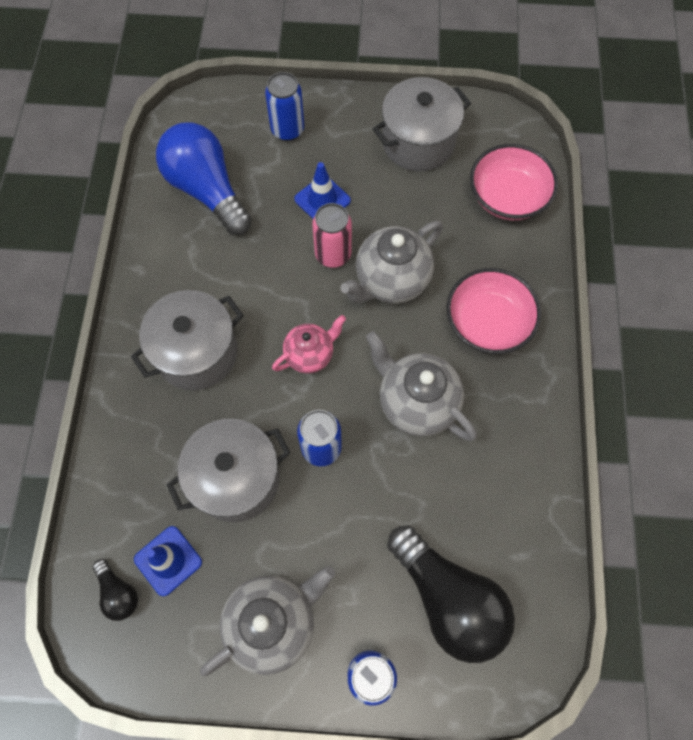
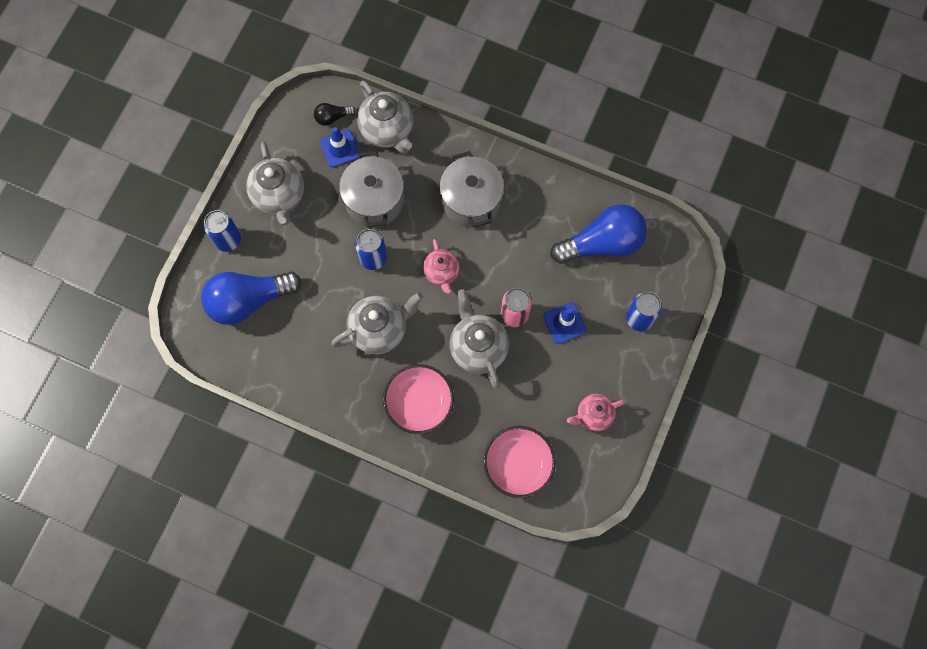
camera: 110 degrees right, 5 degrees up
grey pot [373,77,471,171] -> pink teapot [567,394,626,431]
black light bulb [387,525,515,663] -> blue light bulb [201,272,302,325]
none -> grey teapot [357,80,413,154]

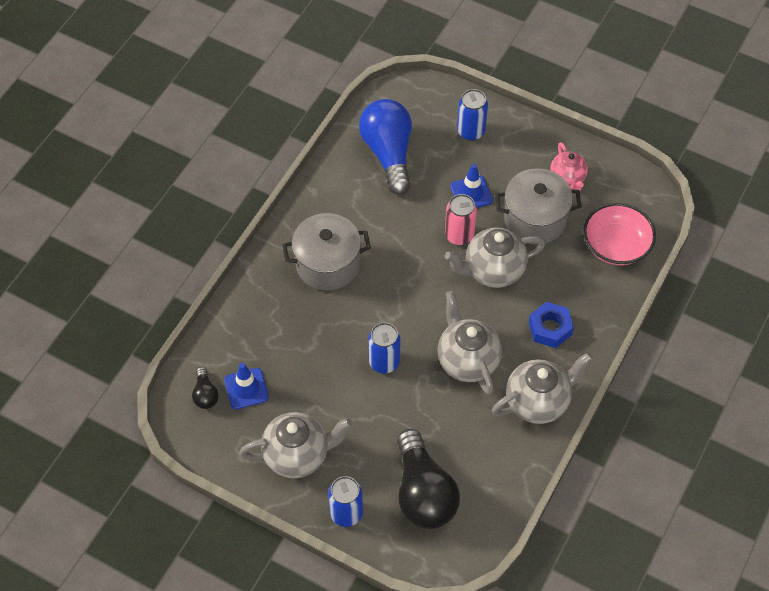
camera: 85 degrees left, 15 degrees down
blue light bulb [201,272,302,325] -> black light bulb [397,429,460,529]
grey pot [339,151,404,227] -> grey pot moved to [495,168,582,245]
grey teapot [357,80,413,154] -> grey teapot moved to [492,352,593,424]
pink bowl [383,364,454,434] -> blue nut [529,302,574,348]
pink teapot [423,239,459,293] -> none

